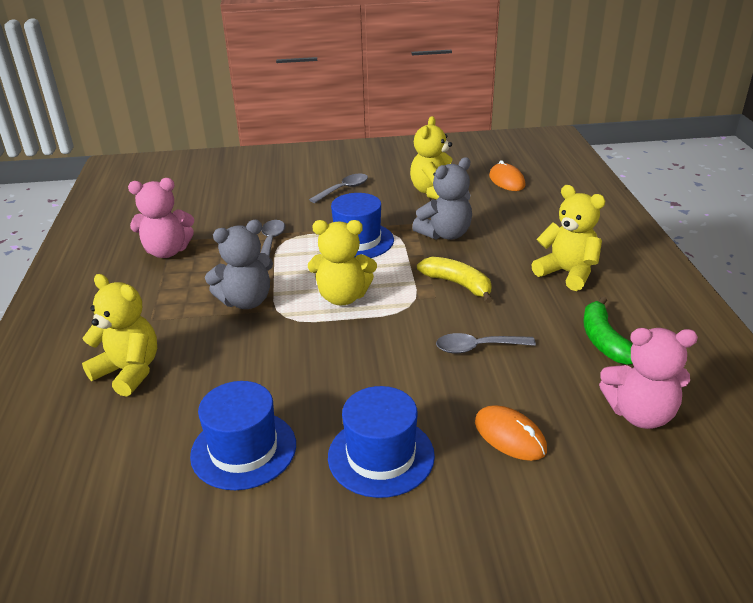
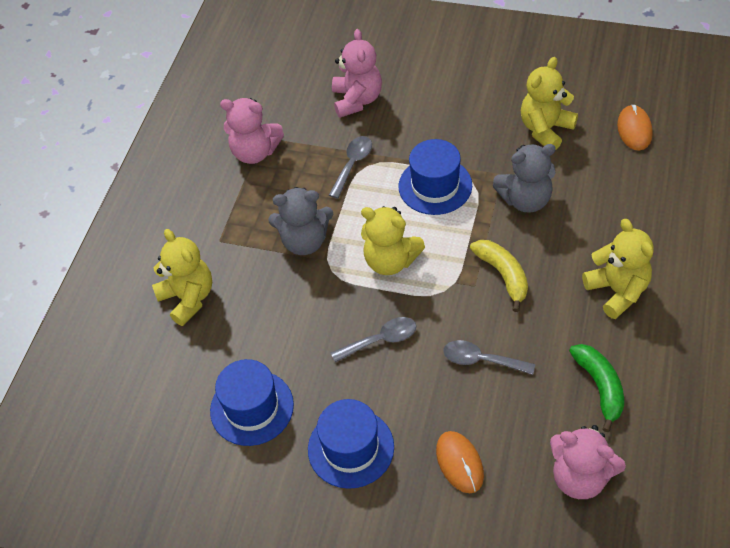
camera: 25 degrees right, 20 degrees up
grey spoon [309,173,368,203] -> grey spoon moved to [331,317,417,362]
green banana [583,296,633,365] -> green banana turned 150 degrees clockwise [569,344,624,432]
none -> pink teddy bear [332,29,382,118]

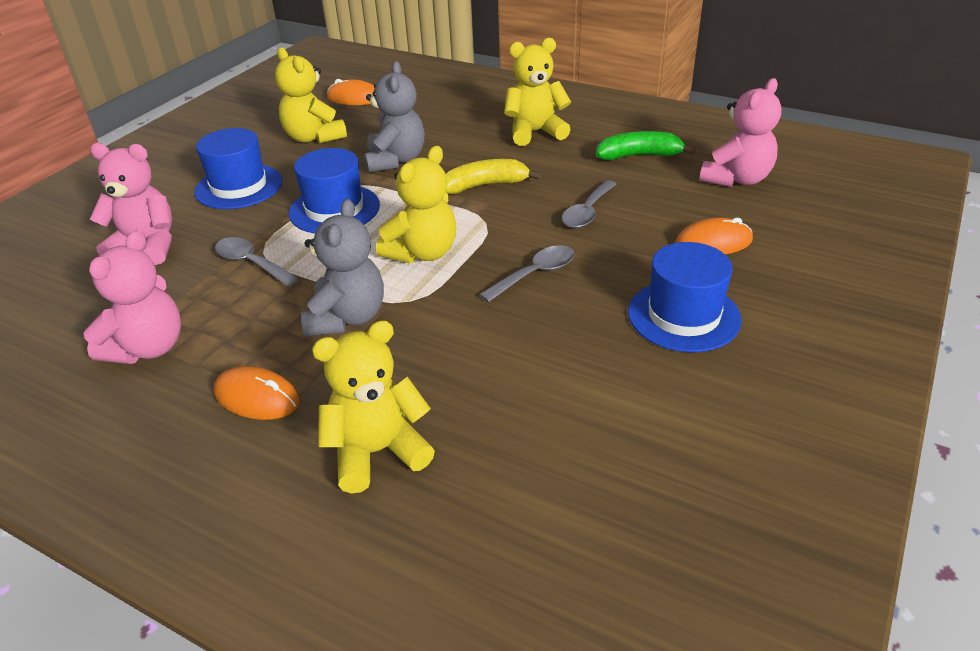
camera: 80 degrees left, 15 degrees down
blue hat [210,359,294,446] -> blue hat moved to [195,128,283,209]
grey spoon [331,317,417,362] -> grey spoon turned 60 degrees clockwise [479,245,575,302]
none -> orange mouse [214,366,299,420]

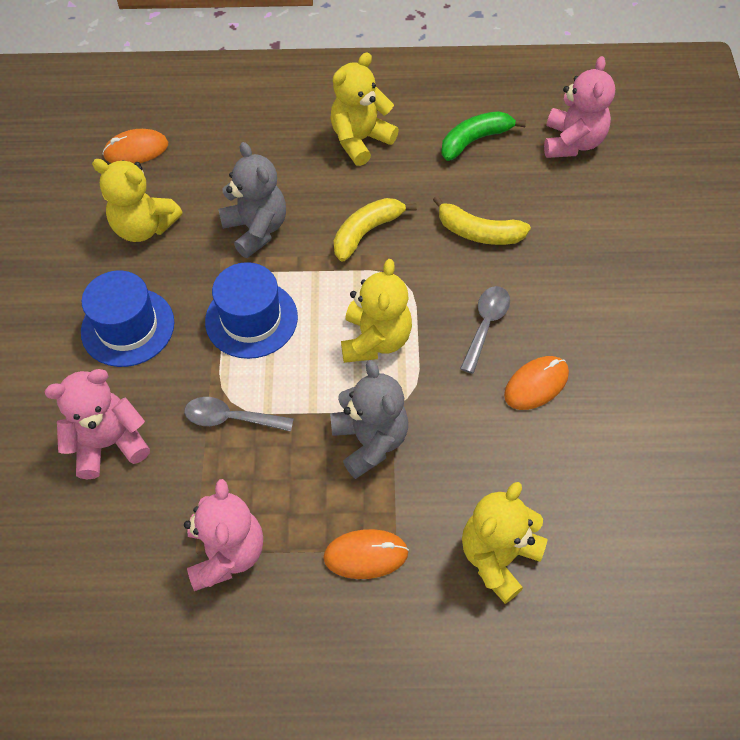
camera: 30 degrees left, 20 degrees up
grey spoon [561,180,617,228] -> yellow banana [433,196,531,245]
blue hat [628,242,742,352] -> none
orange mouse [675,217,753,254] -> orange mouse moved to [504,356,569,410]

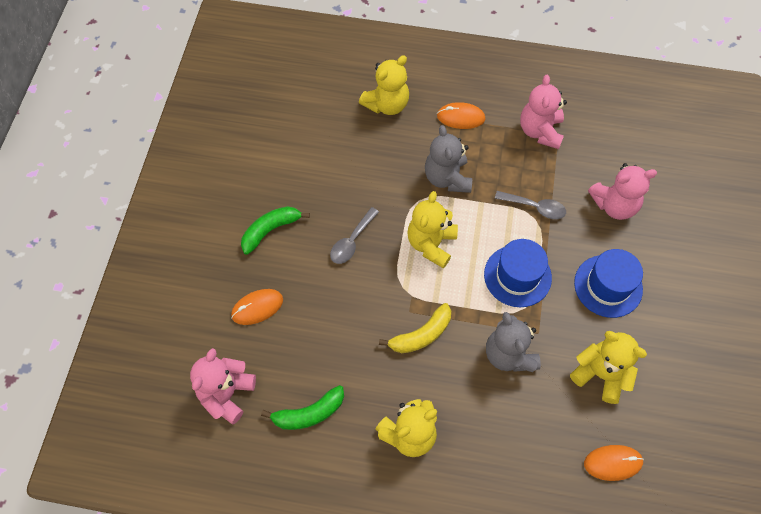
camera: 170 degrees left, 5 degrees up
yellow banana [433,196,531,245] -> none
orange mouse [504,356,569,410] -> orange mouse moved to [231,289,283,325]
none -> green banana [241,206,310,255]

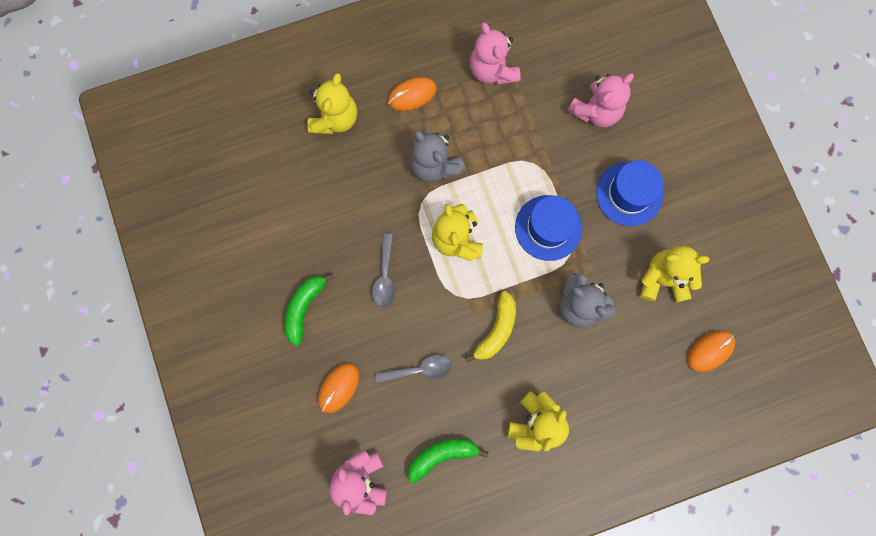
camera: 30 degrees left, 15 degrees up
green banana [261,385,344,430] -> green banana turned 150 degrees counterclockwise [408,439,488,483]
grey spoon [495,191,566,219] -> grey spoon moved to [375,355,452,383]

